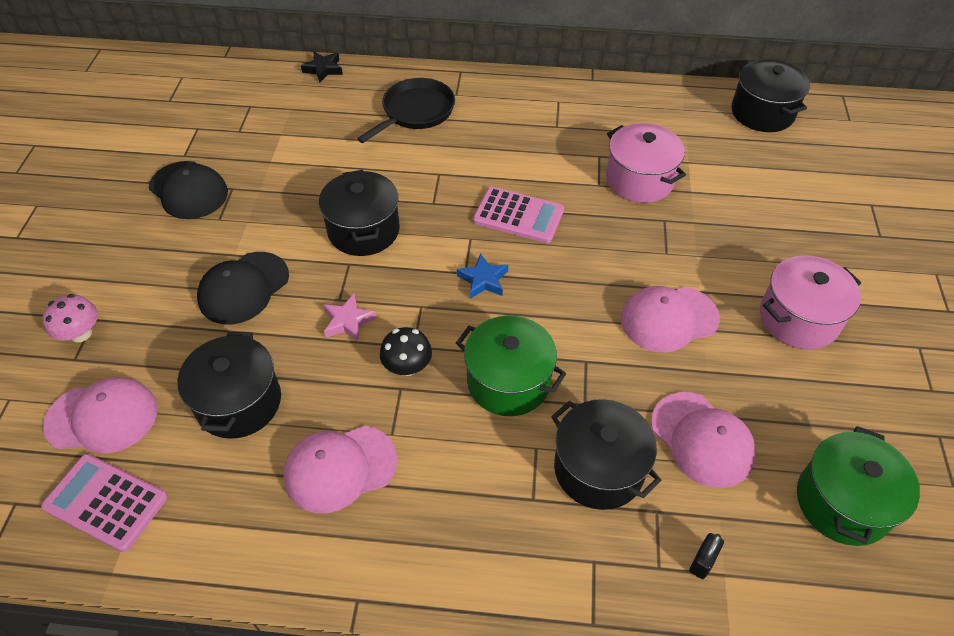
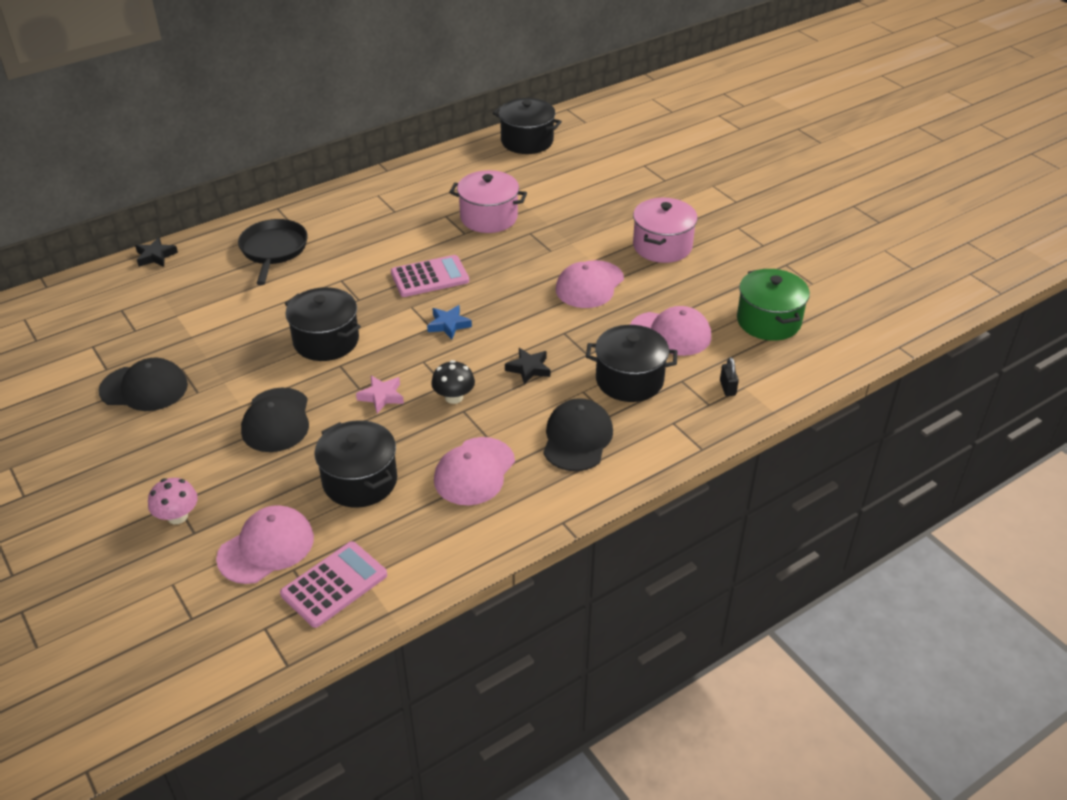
camera: 40 degrees left, 10 degrees down
pink calculator [41,454,168,552] -> pink calculator turned 150 degrees clockwise [280,541,387,628]
green pot [456,316,566,416] -> black star [505,348,550,385]
none -> black cap [543,398,613,471]

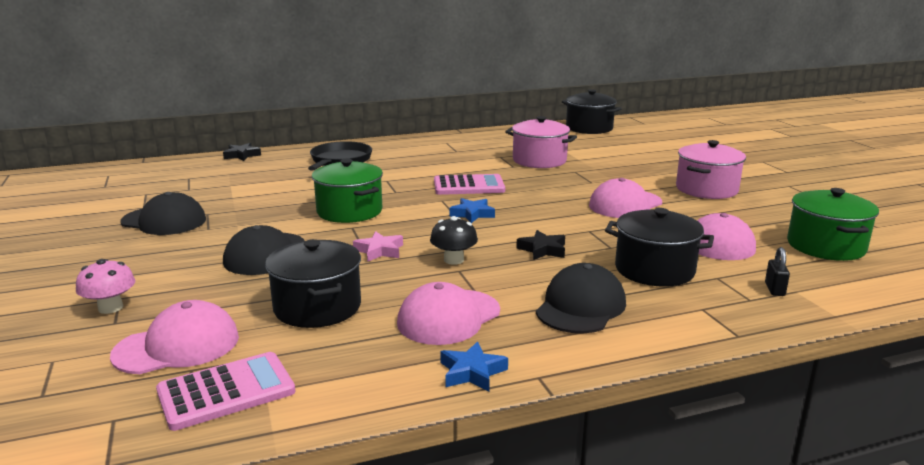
camera: 15 degrees right, 20 degrees down
black pot [285,287,361,361] -> green pot [312,159,383,223]
none -> blue star [440,341,508,391]

